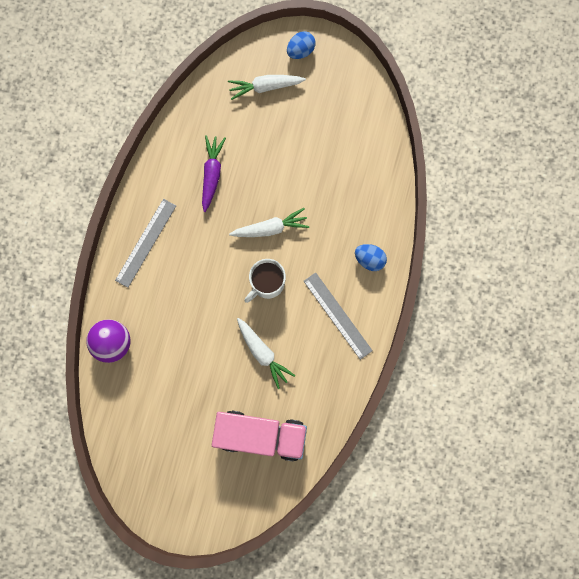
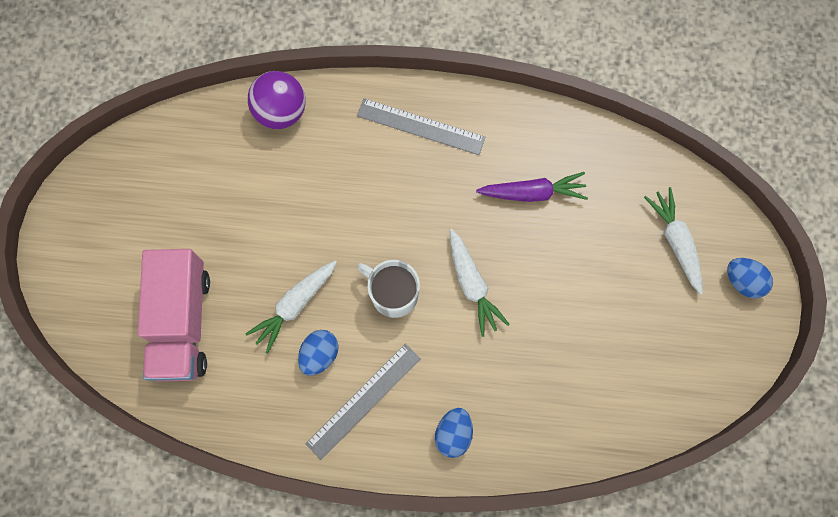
camera: 80 degrees right, 5 degrees down
none -> blue egg [298,330,338,375]

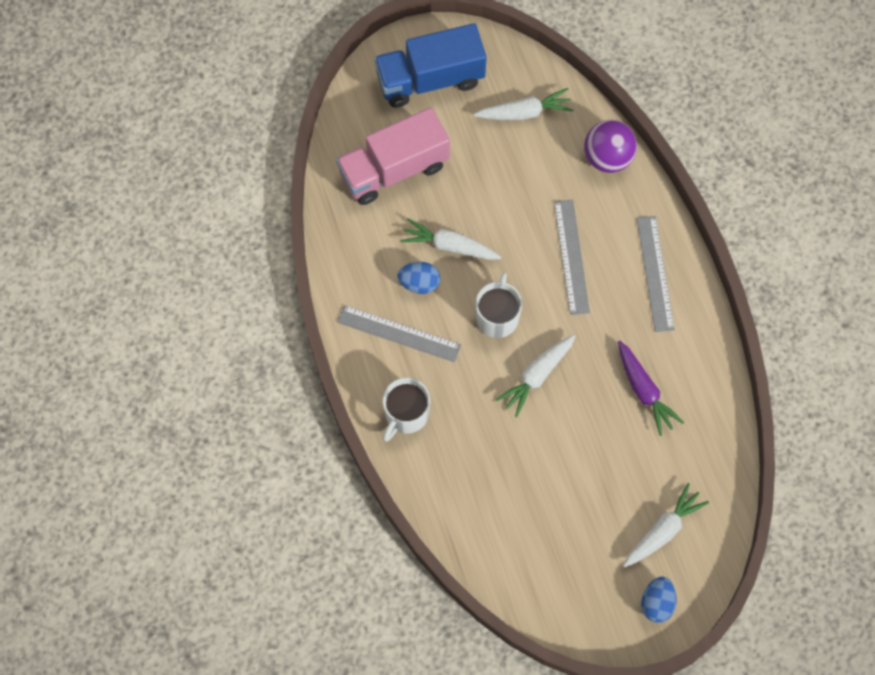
camera: 65 degrees right, 5 degrees down
blue egg [435,408,473,458] -> white mug [383,378,430,442]
none -> blue truck [374,23,487,108]
none -> white carrot [474,88,573,120]
none -> grey ruler [554,200,590,315]

